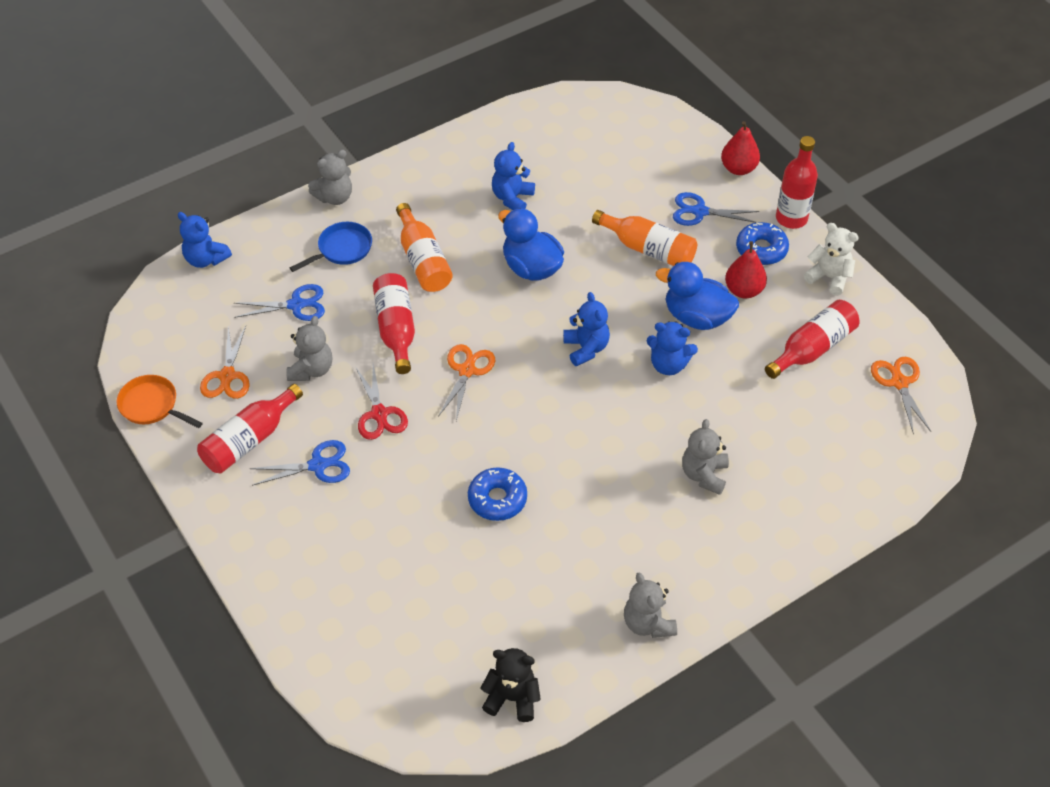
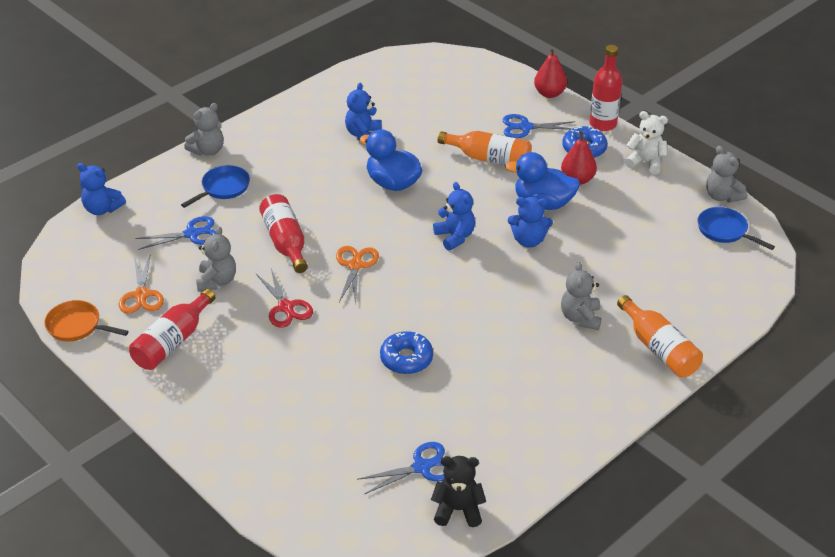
camera: 10 degrees left, 10 degrees down
blue scissors [249,440,350,486] -> blue scissors moved to [357,442,445,494]
orange bottle [396,203,453,292] -> orange bottle moved to [617,295,703,377]
grey teddy bear [624,573,677,638] -> grey teddy bear moved to [706,146,747,203]
red bottle [765,300,859,379] -> none
orange scissors [871,357,931,434] -> blue pan [698,207,775,250]

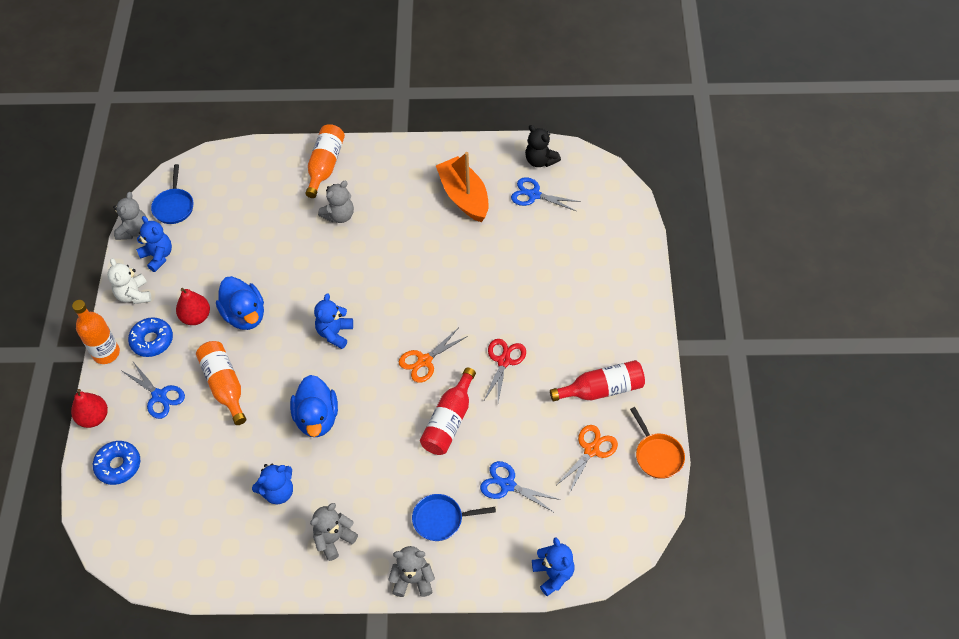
camera: 135 degrees left, 15 degrees up
grey teddy bear [196,226,236,292] -> grey teddy bear moved to [310,503,358,561]
blue donut [380,331,433,374] -> blue donut moved to [93,441,140,485]
blue teddy bear [508,197,553,248] -> blue teddy bear moved to [136,216,172,272]
red bottle [590,45,623,131] -> orange bottle [72,300,120,364]
none -> orange boat [436,152,489,222]

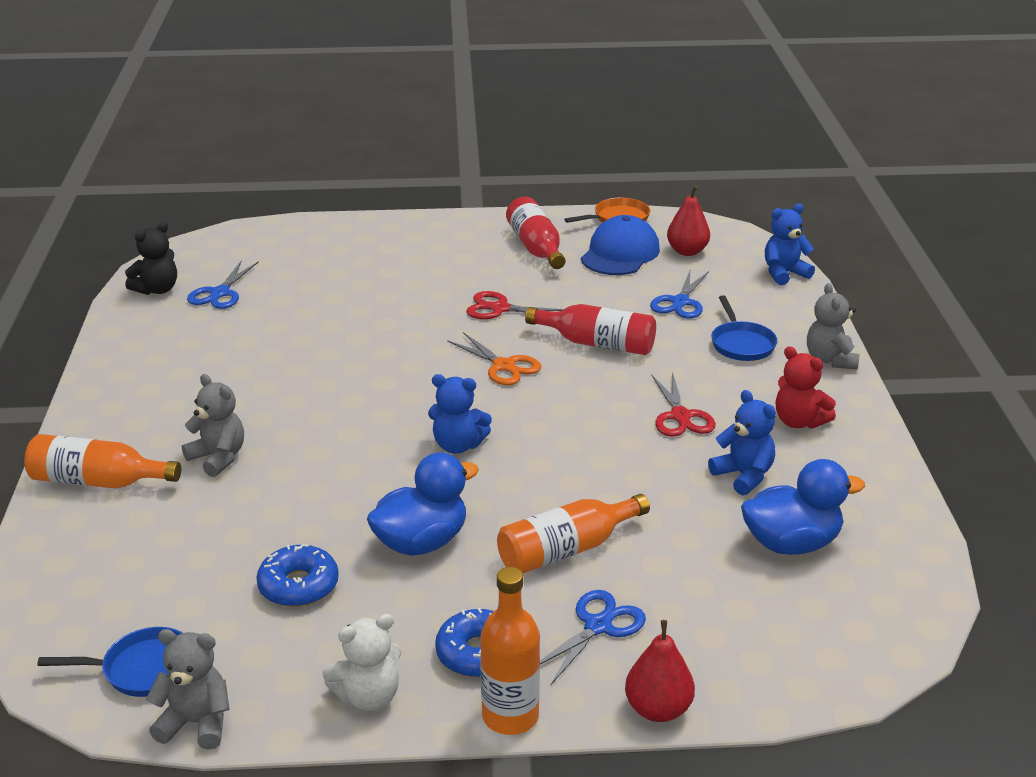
camera: 95 degrees left, 25 degrees down
blue donut [93,441,140,485] -> blue donut moved to [256,544,339,607]
blue teddy bear [136,216,172,272] -> none
red pear [176,288,210,325] -> red pear moved to [667,186,710,256]
blue duck [290,375,338,437] -> blue duck moved to [741,459,865,555]
grey teddy bear [310,503,358,561] -> red teddy bear [776,346,836,429]
orange boat [436,152,489,222] -> none
orange scissors [557,425,618,494] -> blue cap [581,215,660,275]
none -> red scissors [651,372,716,437]

